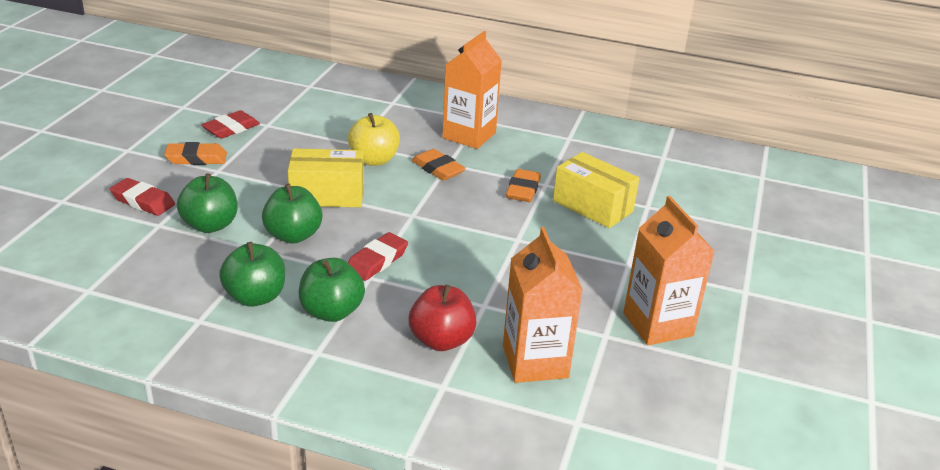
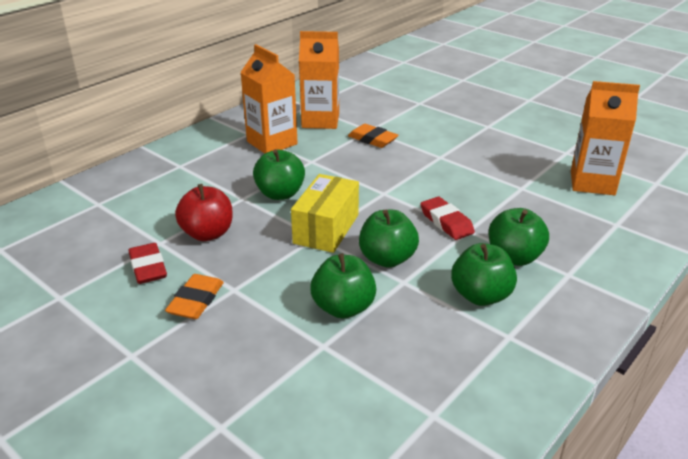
camera: 65 degrees left, 0 degrees up
red eraser [110,178,175,216] -> none
yellow apple [348,113,400,166] -> green apple [253,149,305,200]
red apple [409,285,477,351] -> red apple moved to [175,184,232,241]
orange eraser [412,149,466,181] -> none
yellow box [553,152,639,228] -> none
orange carton [623,196,715,345] -> orange carton moved to [299,31,339,129]

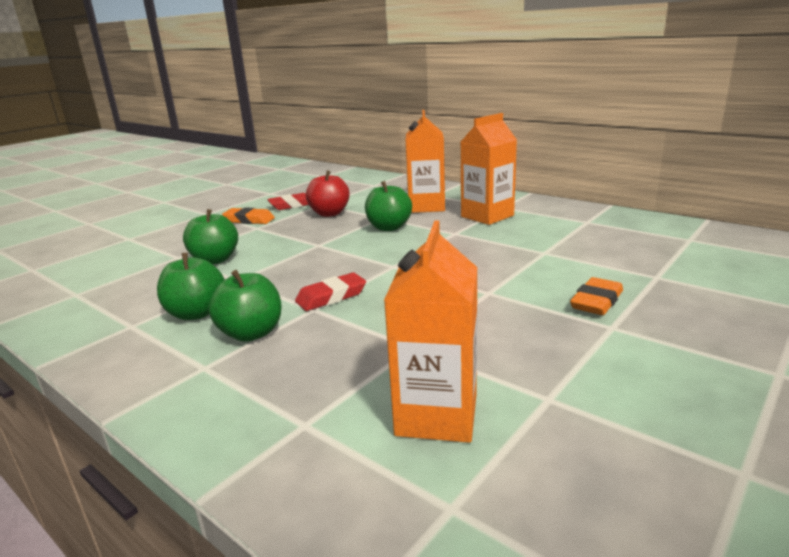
camera: 90 degrees right, 10 degrees down
yellow box [291,174,359,253] -> none
orange carton [299,31,339,129] -> orange carton moved to [406,110,445,213]
orange eraser [348,124,399,148] -> orange eraser moved to [570,277,623,315]
green apple [359,210,419,268] -> none

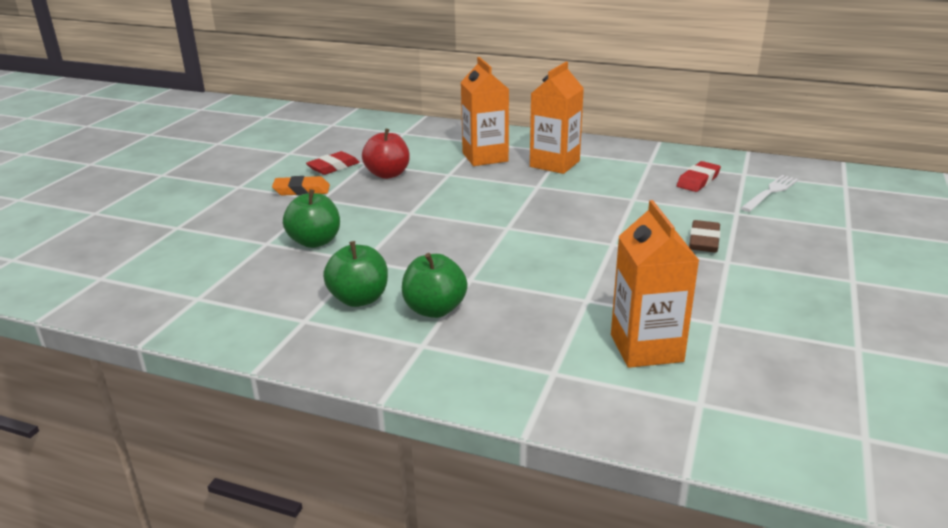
camera: 20 degrees left, 5 degrees up
red eraser [295,273,366,311] -> red eraser moved to [677,161,721,192]
green apple [365,181,412,231] -> none
orange eraser [570,277,623,315] -> brown eraser [689,220,720,253]
none -> white fork [741,175,798,212]

